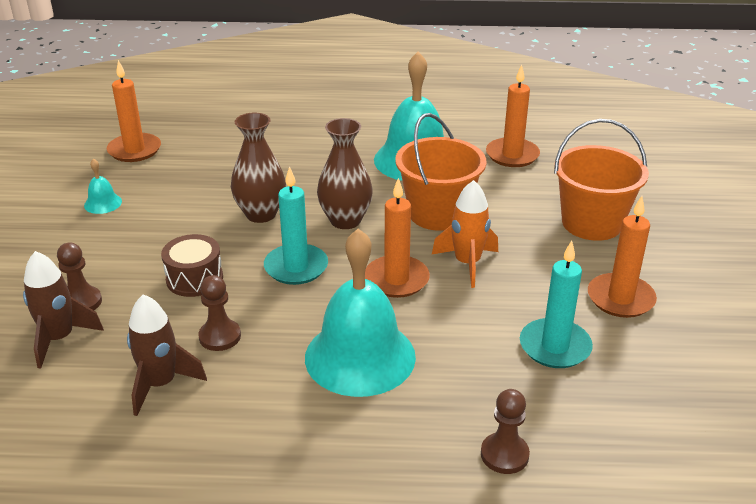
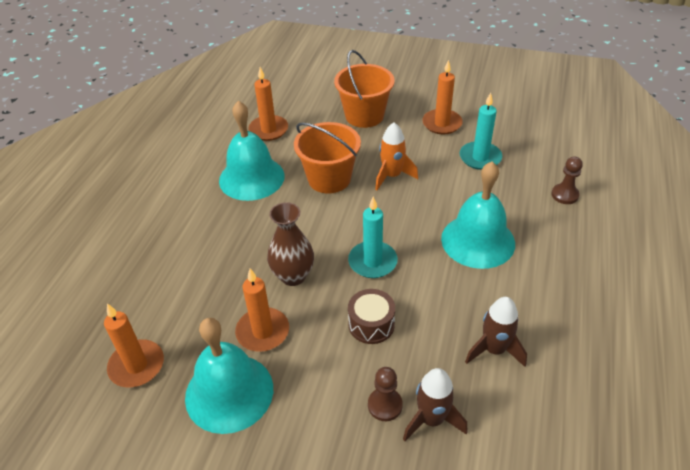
camera: 75 degrees left, 10 degrees up
turquoise bell [84,158,122,214] -> turquoise bell [185,318,273,434], size x2.40
brown pawn [198,275,241,351] -> none
brown vase [317,118,373,229] -> none
orange candle [365,178,430,298] -> orange candle moved to [235,268,289,352]

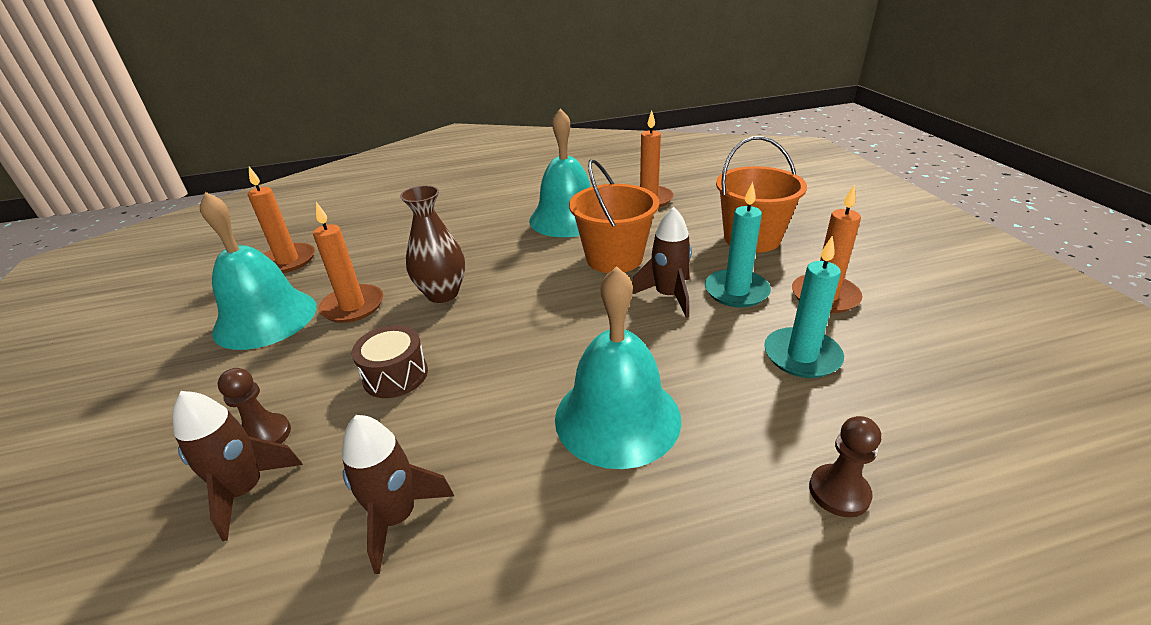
camera: 60 degrees right, 10 degrees down
turquoise candle [348,197,398,278] -> turquoise candle moved to [705,182,771,308]
orange rocket [375,122,418,190] -> brown rocket [632,207,692,318]

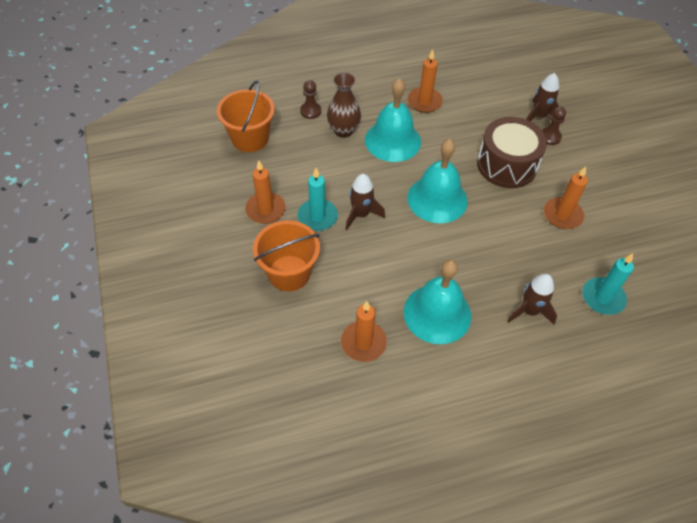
camera: 175 degrees right, 20 degrees up
turquoise bell [200,192,316,350] -> turquoise bell moved to [407,139,468,223]
orange candle [248,167,315,273] -> orange candle moved to [407,49,443,113]
brown rocket [342,415,454,574] -> brown rocket moved to [508,274,557,325]
brown drum [352,325,428,398] -> brown drum [477,117,547,188], size x1.82
brown vase [400,185,465,303] -> brown vase moved to [327,72,361,138]
orange bucket [569,159,659,273] -> orange bucket moved to [217,81,275,152]
turquoise candle [764,235,844,378] -> turquoise candle moved to [582,253,634,315]

